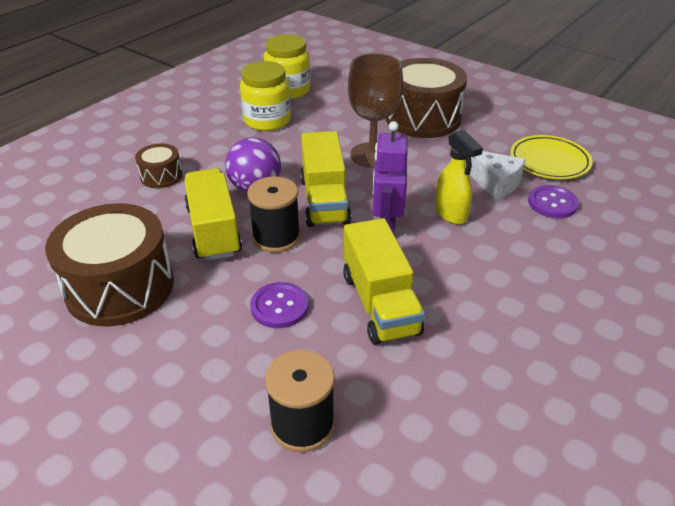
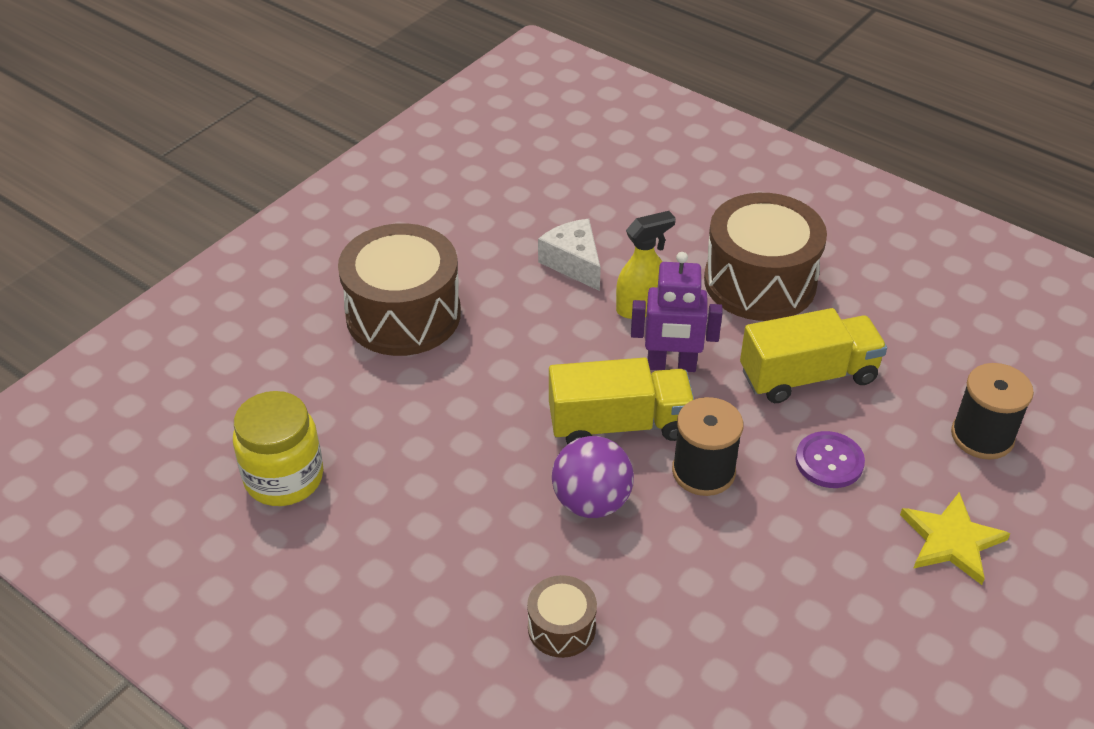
camera: 90 degrees left, 5 degrees up
brown drum [45,203,174,326] -> brown drum moved to [704,193,827,321]
yellow truck [184,168,242,261] -> none
yellow jar [240,61,291,131] -> none
brown goblet [348,53,403,168] -> none
white cheese [465,151,526,200] -> white cheese turned 75 degrees counterclockwise [538,219,601,291]
yellow plate [510,135,593,179] -> none
purple button [528,185,579,218] -> none
none -> yellow star [900,492,1011,585]

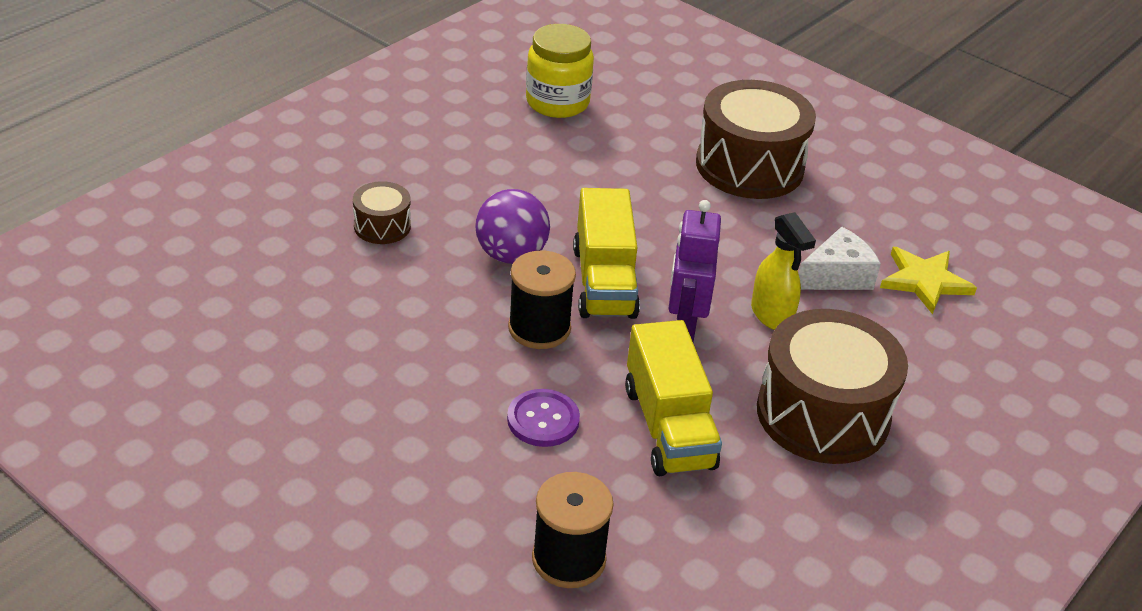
camera: 90 degrees right, 5 degrees down
yellow star [900,492,1011,585] -> yellow star moved to [880,247,977,314]

